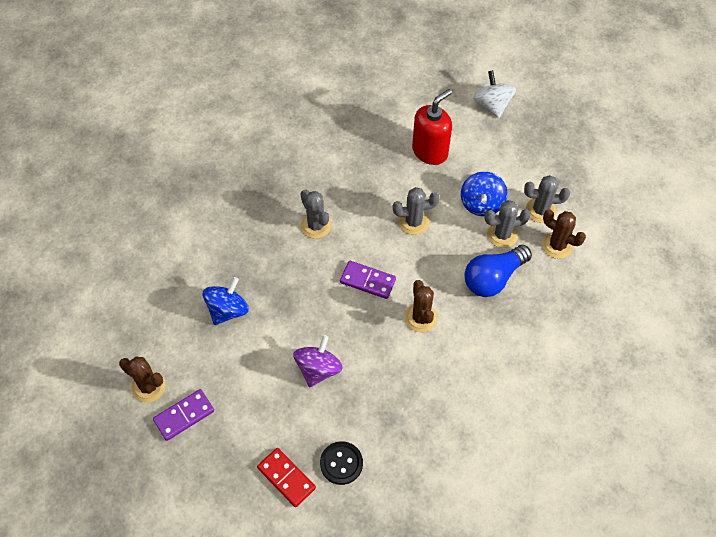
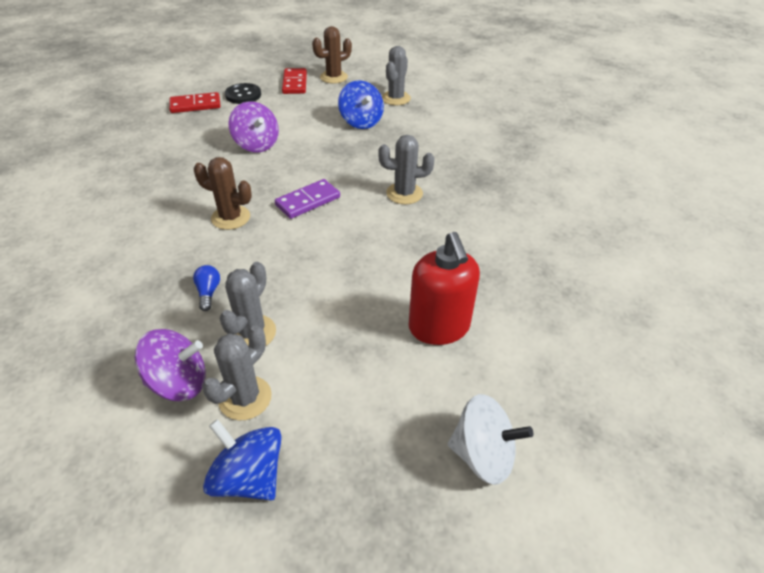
camera: 120 degrees right, 15 degrees down
purple domino [153,389,214,441] -> red domino [282,68,307,94]
black button [320,441,363,485] -> black button moved to [225,83,261,104]
grey cactus [393,187,440,235] -> grey cactus moved to [382,46,411,105]
blue spinning top [461,172,508,216] -> blue spinning top moved to [203,419,282,500]
blue light bulb [464,245,532,297] -> blue light bulb [193,265,220,311], size x0.44
brown cactus [542,209,586,259] -> purple spinning top [135,329,206,401]

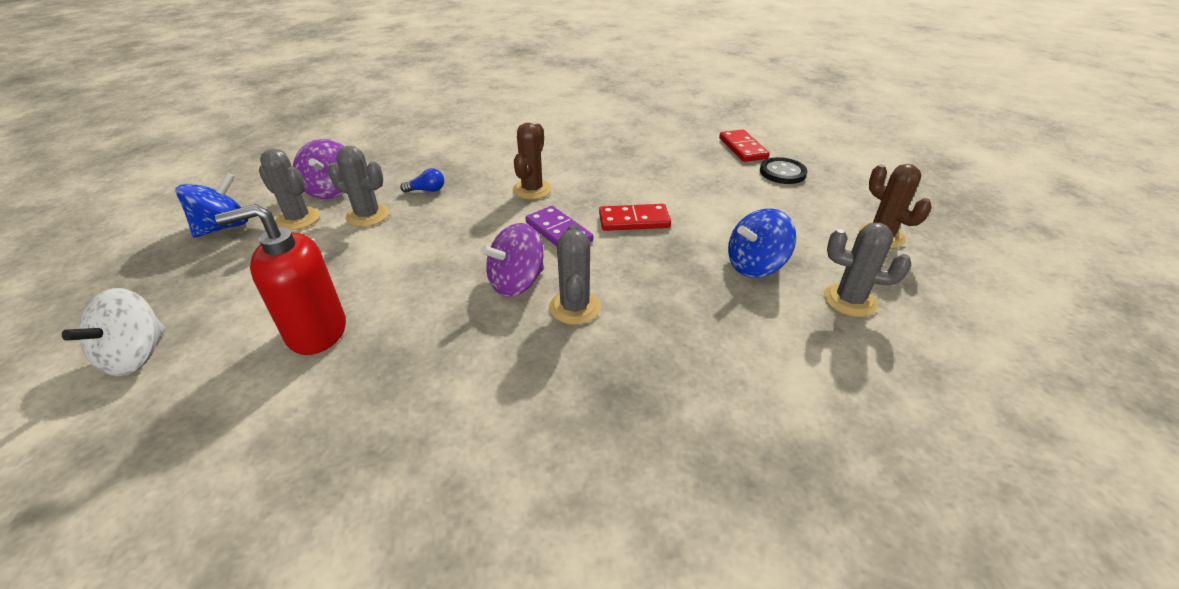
camera: 90 degrees right, 5 degrees down
purple spinning top [228,101,279,152] -> purple spinning top moved to [481,223,544,297]
red domino [282,68,307,94] -> red domino moved to [599,204,671,231]

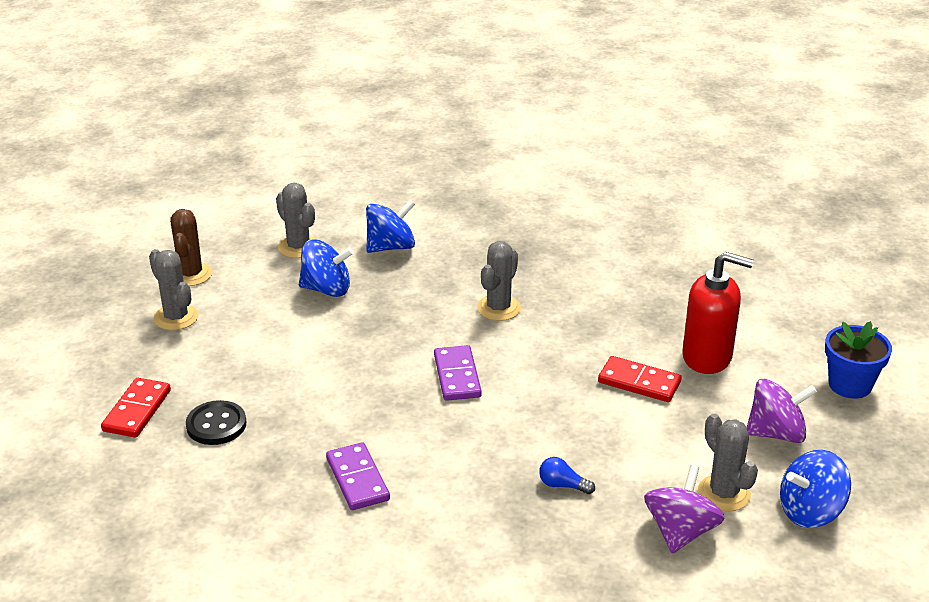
camera: 150 degrees left, 5 degrees down
white spinning top [62,288,165,376] -> blue flower pot [825,321,892,399]
grey cactus [328,146,389,227] -> grey cactus moved to [149,249,199,330]
purple spinning top [481,223,544,297] -> purple spinning top moved to [747,379,817,443]
brown cactus [513,123,552,199] -> none
red domino [599,204,671,231] -> red domino moved to [598,356,682,402]
black button [760,157,807,184] -> black button moved to [186,400,246,445]
none -> purple domino [326,442,390,510]
none -> blue spinning top [366,200,415,253]

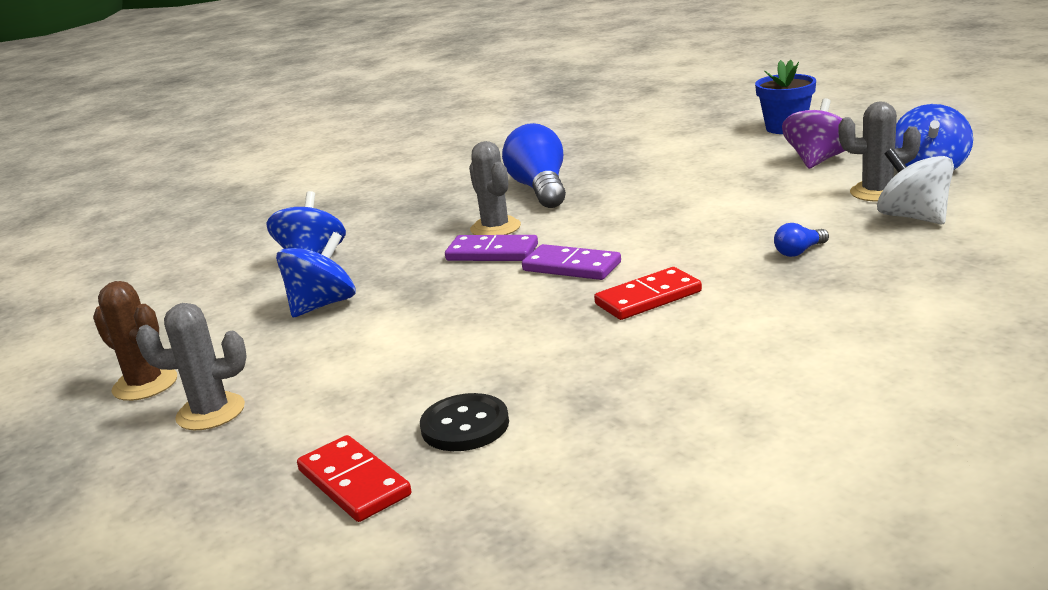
camera: 50 degrees left, 10 degrees down
grey cactus [276,183,317,258] -> none
purple domino [326,442,390,510] -> purple domino moved to [445,235,538,261]
red domino [598,356,682,402] -> red domino moved to [594,267,702,320]
purple spinning top [644,465,725,553] -> white spinning top [877,148,954,224]
red soap dispenser [682,252,754,374] -> none
none -> blue light bulb [502,123,566,208]

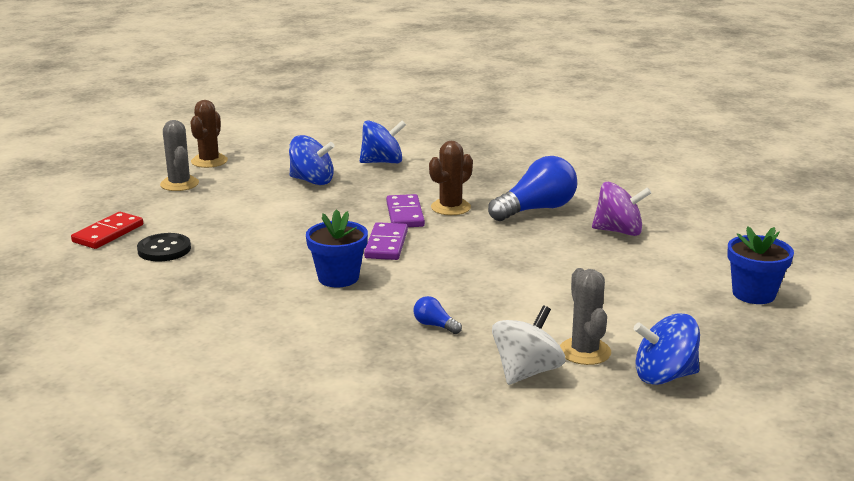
camera: 65 degrees right, 0 degrees up
grey cactus [469,141,521,235] -> brown cactus [429,141,473,215]
red domino [594,267,702,320] -> blue flower pot [306,209,368,287]
purple spinning top [782,98,845,169] -> purple spinning top moved to [592,182,651,236]

